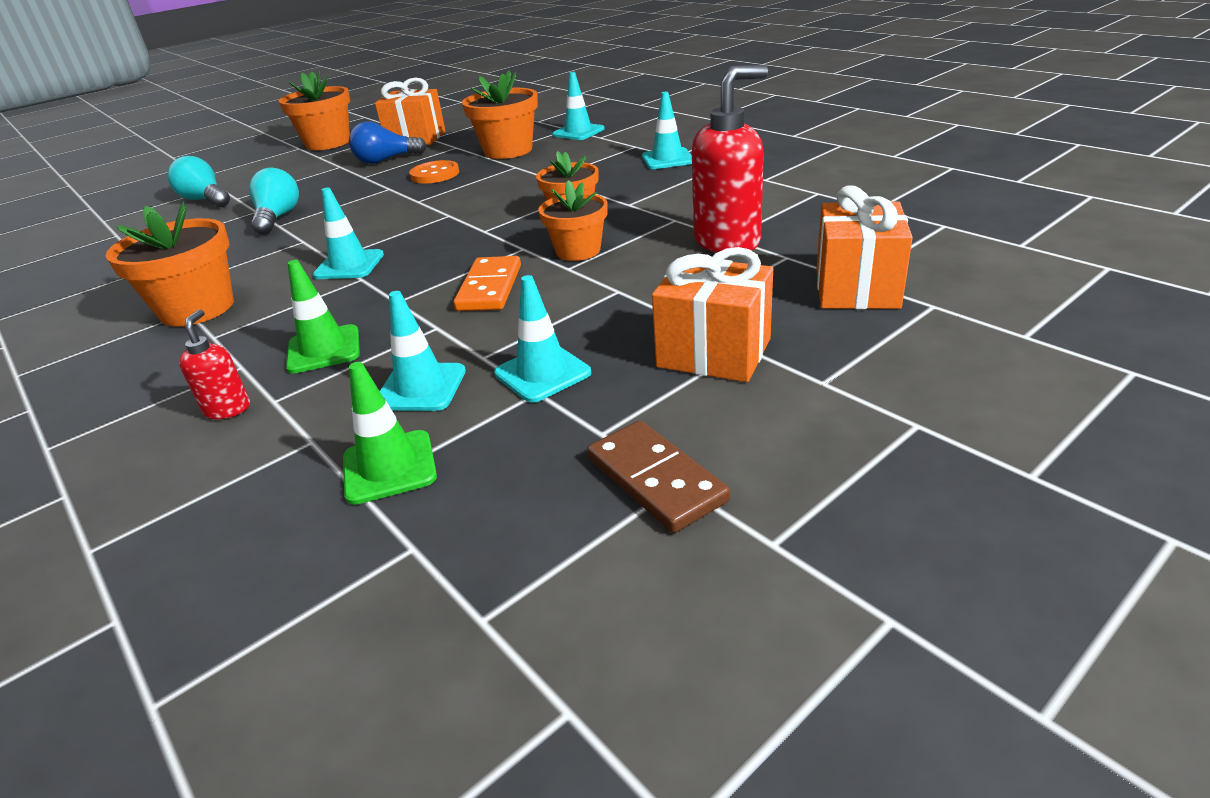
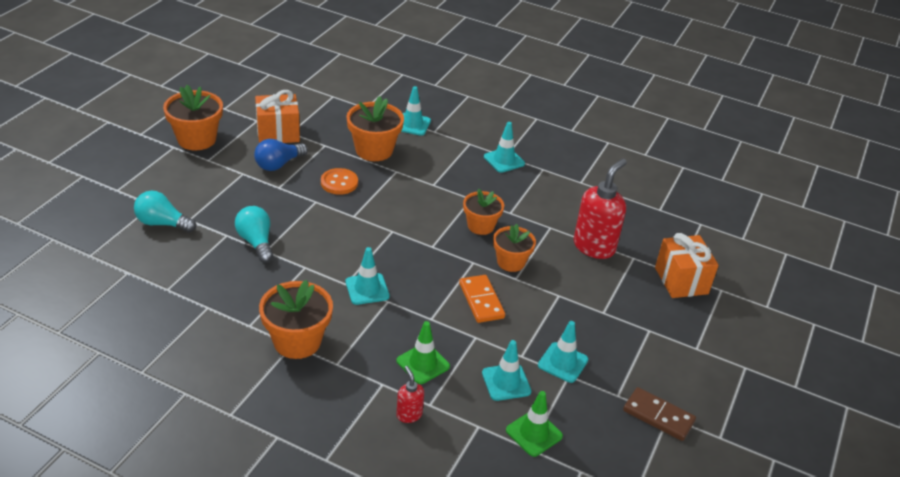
camera: 30 degrees left, 5 degrees up
orange gift [652,247,773,382] -> none

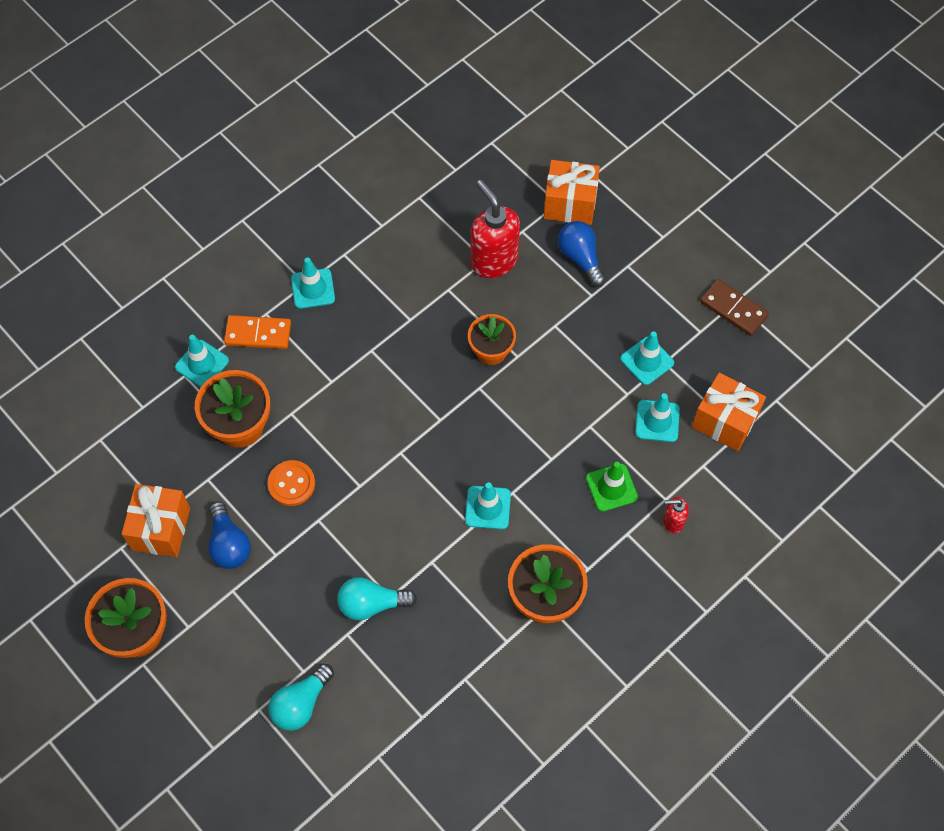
camera: 65 degrees left, 25 degrees up
orange domino [459,275,505,323] -> orange domino moved to [224,315,291,349]
orange flower pot [463,189,504,235] -> none
green traffic cone [506,391,563,457] -> orange gift [692,373,766,451]
brown domino [623,387,696,441] -> brown domino turned 75 degrees clockwise [700,279,769,336]
none -> blue light bulb [558,221,606,287]

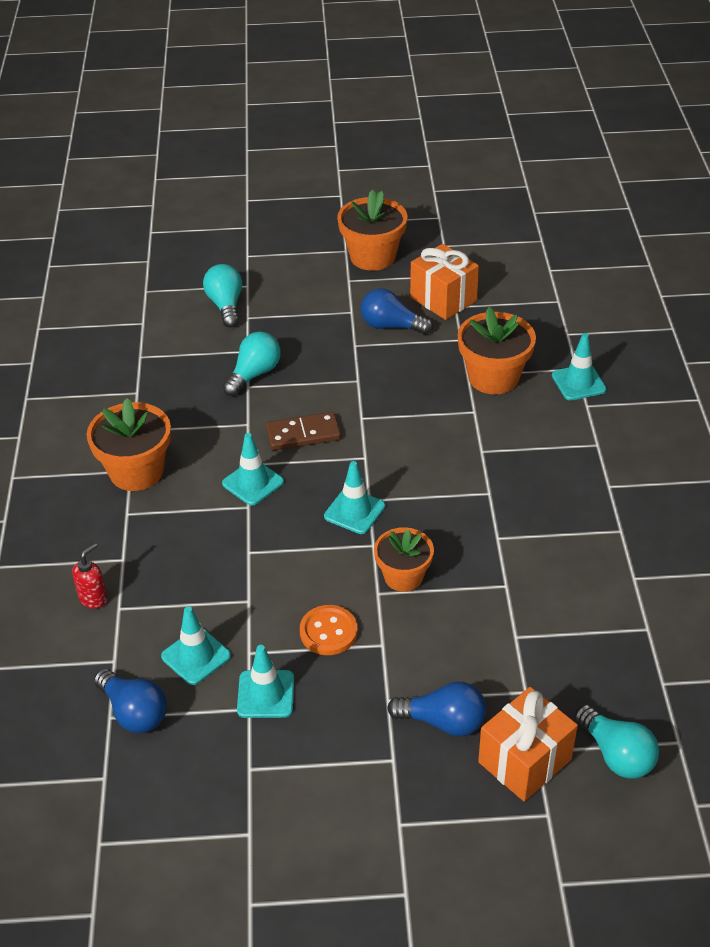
camera: 130 degrees right, 20 degrees down
orange domino [224,315,291,349] -> none
orange button [267,460,315,506] -> orange button moved to [300,605,358,655]
turquoise traffic cone [291,258,335,309] -> turquoise traffic cone moved to [324,461,385,534]
red soap dispenser [470,180,520,278] -> none
green traffic cone [586,462,638,512] -> none
orange gift [692,373,766,451] -> blue light bulb [94,669,167,733]
brown domino [700,279,769,336] -> brown domino moved to [266,412,341,451]
none -> turquoise light bulb [574,705,659,779]

